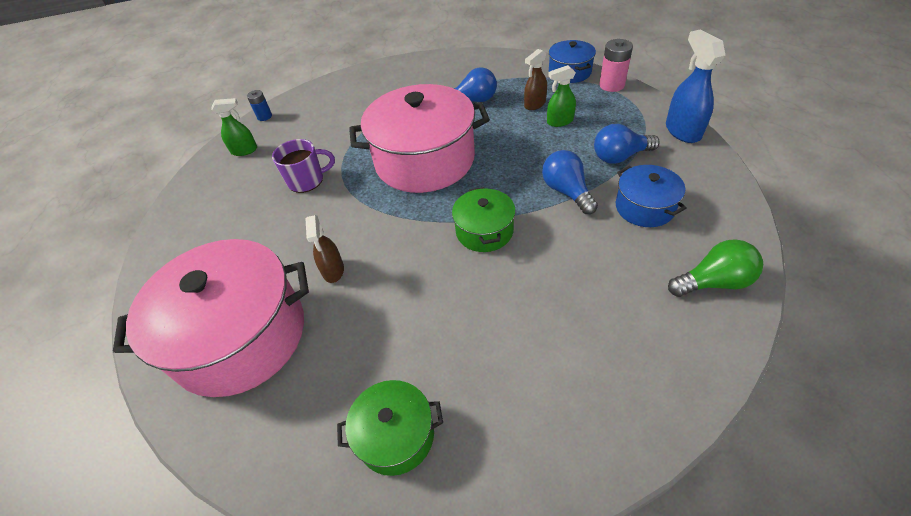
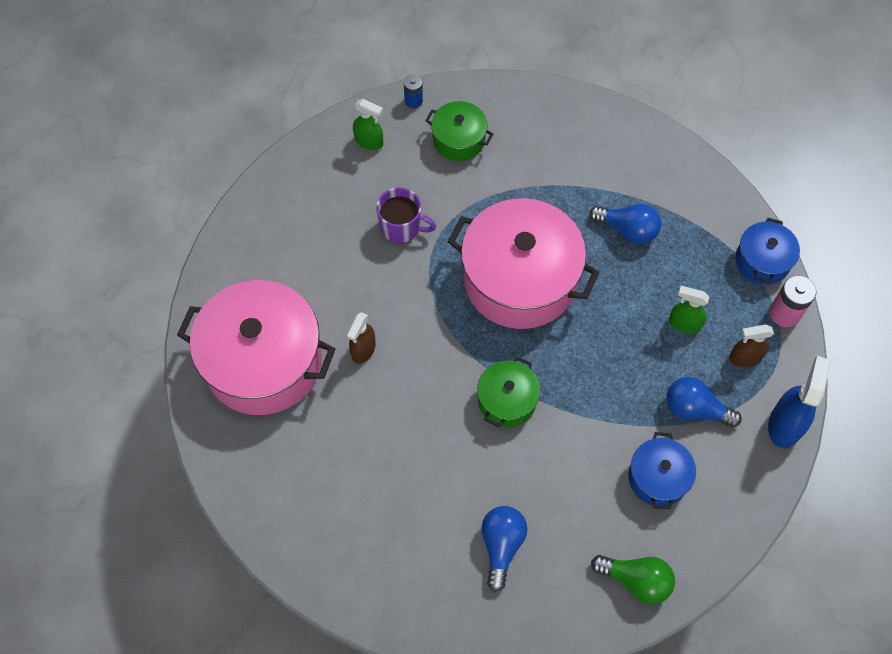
camera: 30 degrees right, 15 degrees up
green pot [337,380,443,476] -> green pot moved to [425,101,493,161]
brown spray bottle [524,49,547,110] -> brown spray bottle moved to [729,324,774,367]
blue light bulb [542,150,598,214] -> blue light bulb moved to [481,506,527,592]

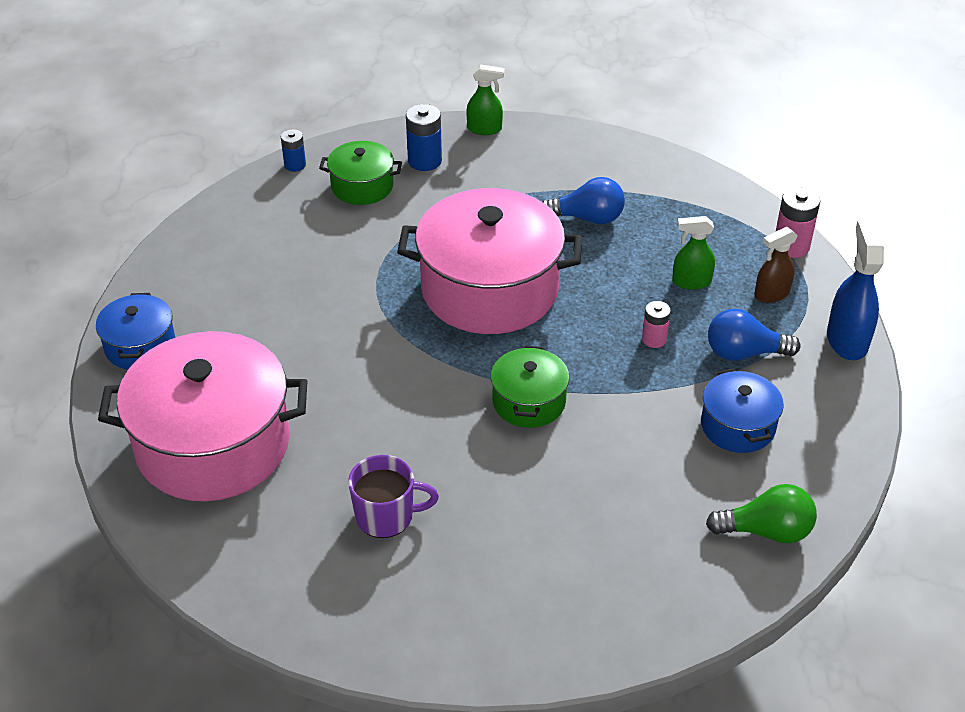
camera: 20 degrees left, 20 degrees down
brown spray bottle [347,312,376,364] -> none
green spray bottle [353,99,383,150] -> green spray bottle moved to [466,64,505,135]
purple mug [376,188,436,244] -> purple mug moved to [348,455,439,538]
blue light bulb [481,506,527,592] -> none
blue pot [736,218,800,285] -> blue pot moved to [96,293,176,370]
none -> blue battery [406,104,442,171]
none -> pink battery [642,301,671,348]

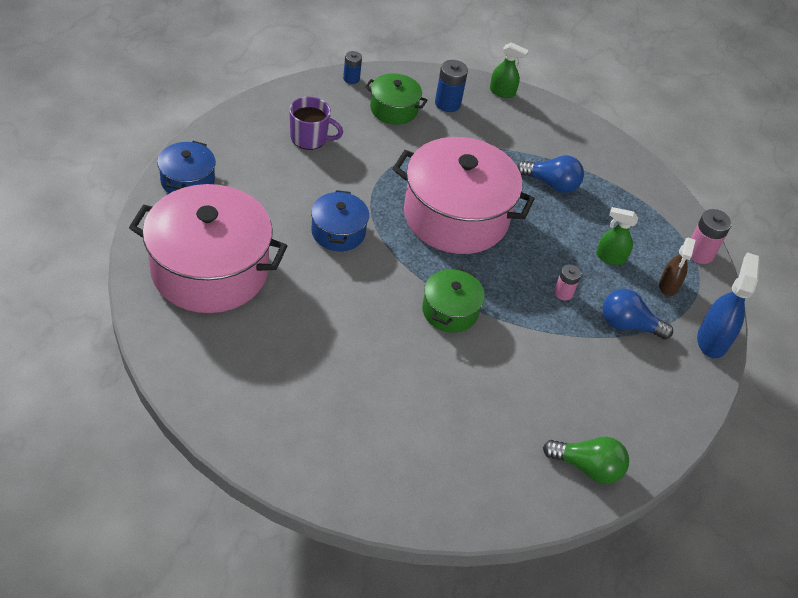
camera: 10 degrees right, 5 degrees up
purple mug [348,455,439,538] -> purple mug moved to [289,97,343,150]
blue pot [701,368,784,453] -> blue pot moved to [311,190,369,251]
brown spray bottle [755,227,798,303] -> brown spray bottle turned 60 degrees counterclockwise [659,238,695,296]

